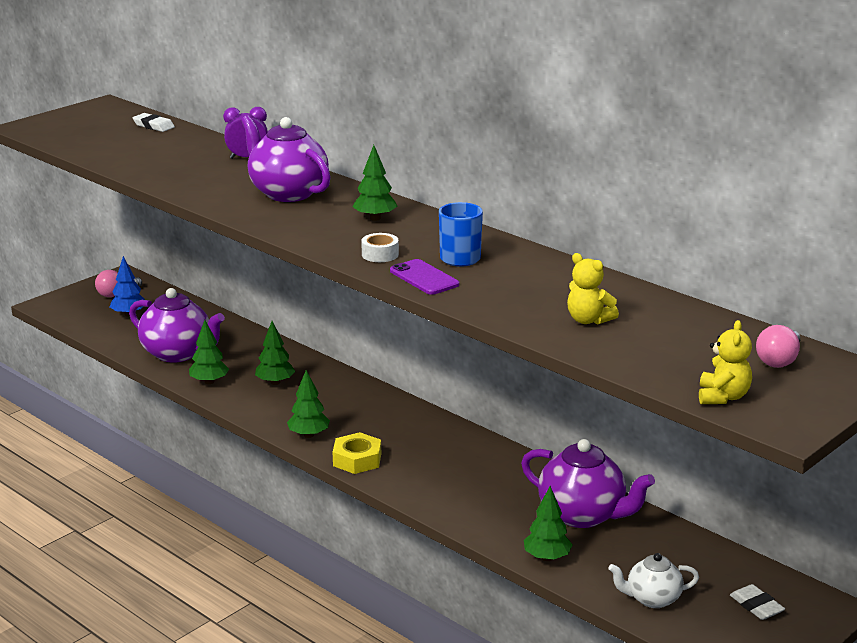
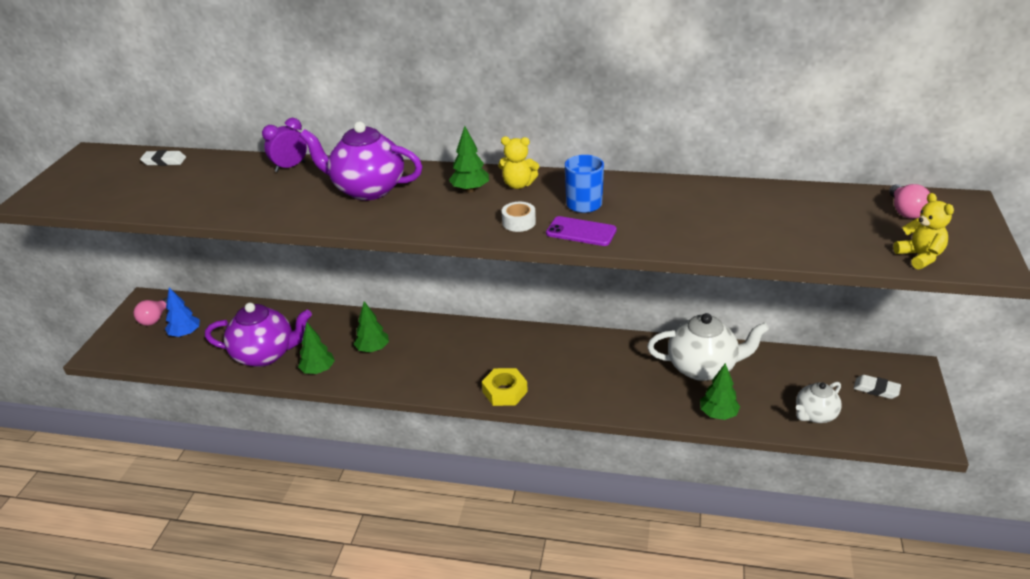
camera: 30 degrees left, 10 degrees up
green tree [287,370,330,438] -> none
purple teapot [521,439,655,528] -> white teapot [647,313,769,381]
yellow teddy bear [567,253,619,325] -> yellow teddy bear moved to [498,136,539,189]

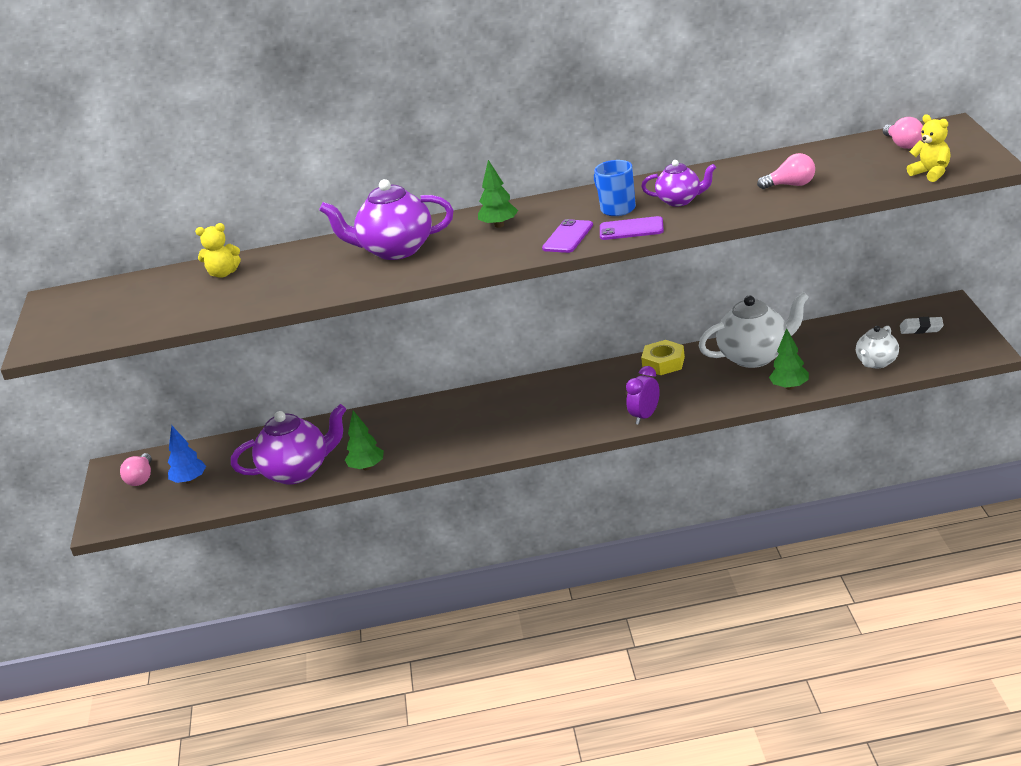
camera: 15 degrees left, 5 degrees down
white eraser [140,150,186,166] -> none
purple clock [262,118,307,172] -> purple clock moved to [626,366,660,425]
green tree [354,301,389,352] -> none
yellow nut [482,368,528,406] -> yellow nut moved to [641,340,685,375]
yellow teddy bear [498,136,539,189] -> yellow teddy bear moved to [195,223,241,278]
white tape [502,202,536,232] -> purple phone [542,219,593,253]
none -> purple teapot [641,160,716,207]
none -> pink light bulb [757,153,815,189]

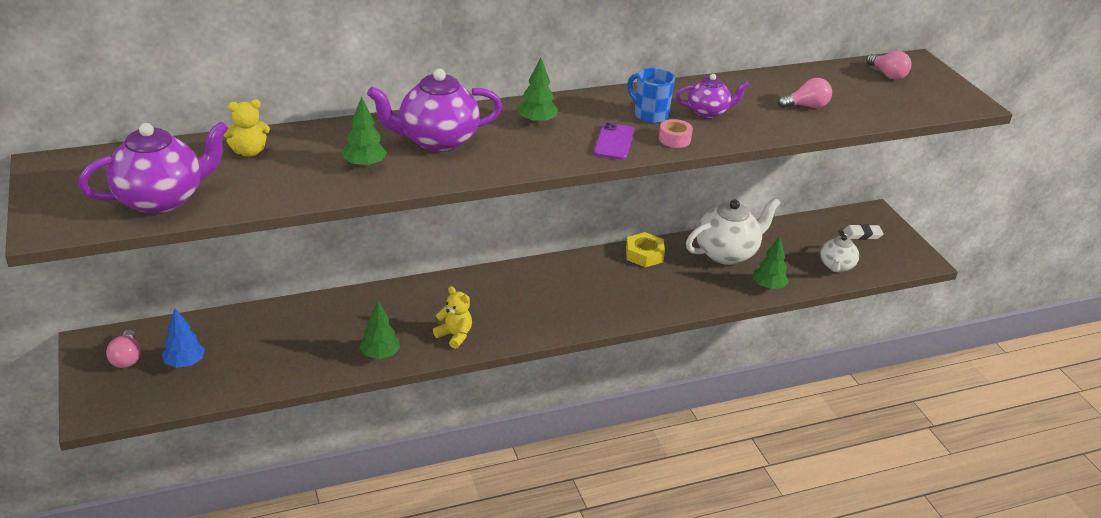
camera: 20 degrees left, 5 degrees up
purple teapot [231,404,347,485] -> purple teapot moved to [78,121,229,214]
purple phone [600,216,664,240] -> pink tape [659,119,693,148]
purple clock [626,366,660,425] -> none
yellow teddy bear [907,115,950,182] -> yellow teddy bear moved to [433,286,472,349]
none -> green tree [343,97,387,168]

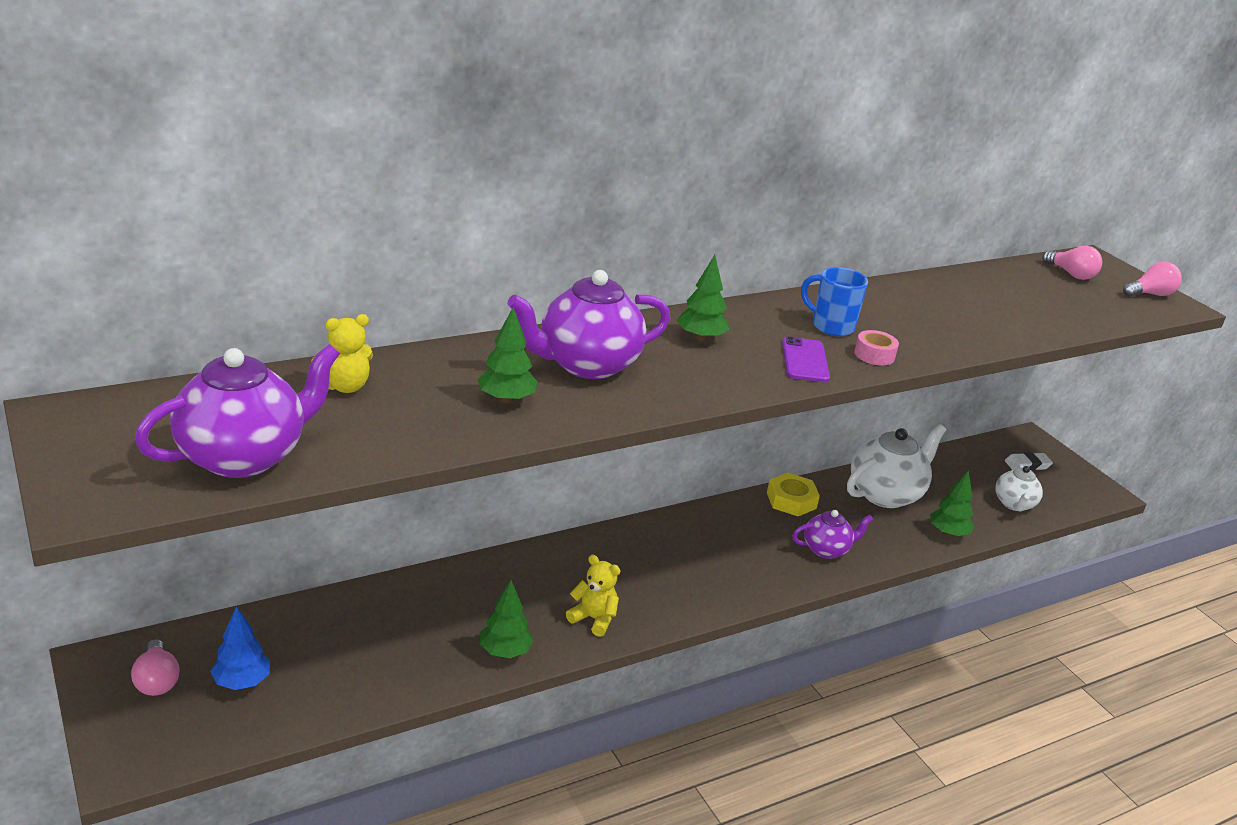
camera: 10 degrees left, 5 degrees down
purple teapot [676,74,749,118] -> purple teapot moved to [792,510,874,559]
pink light bulb [778,78,832,108] -> pink light bulb moved to [1123,262,1182,297]

